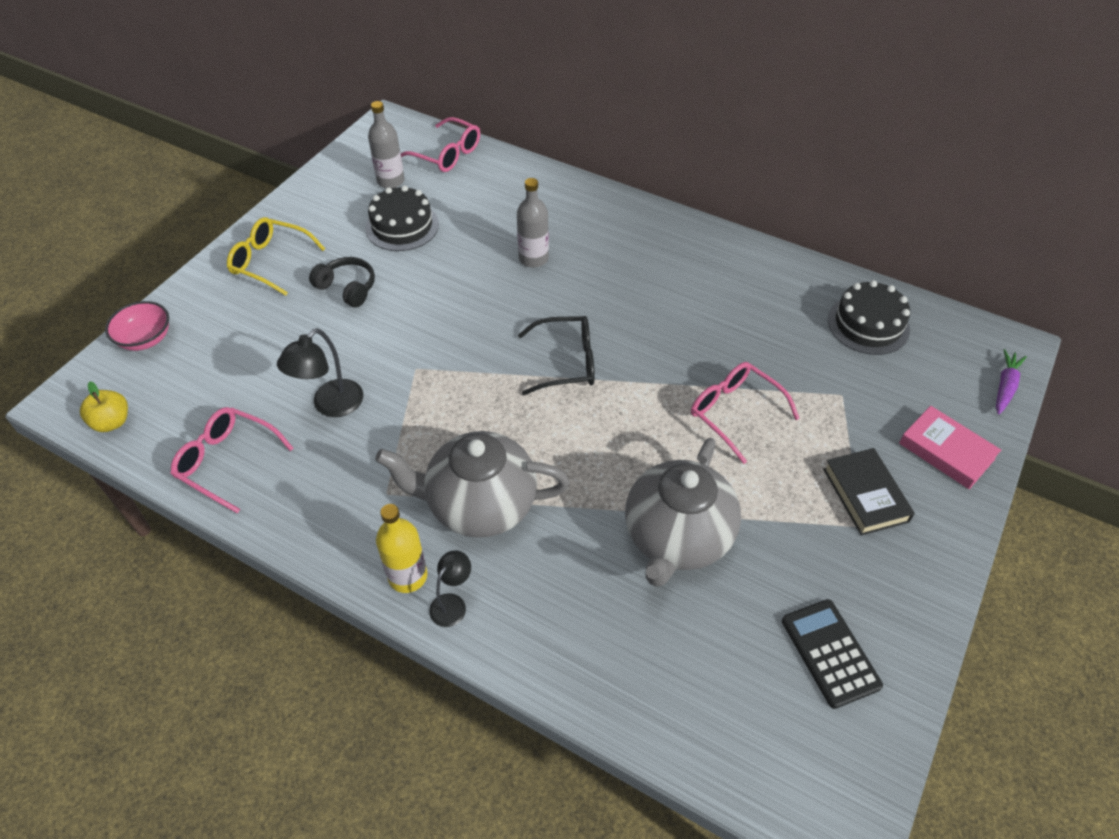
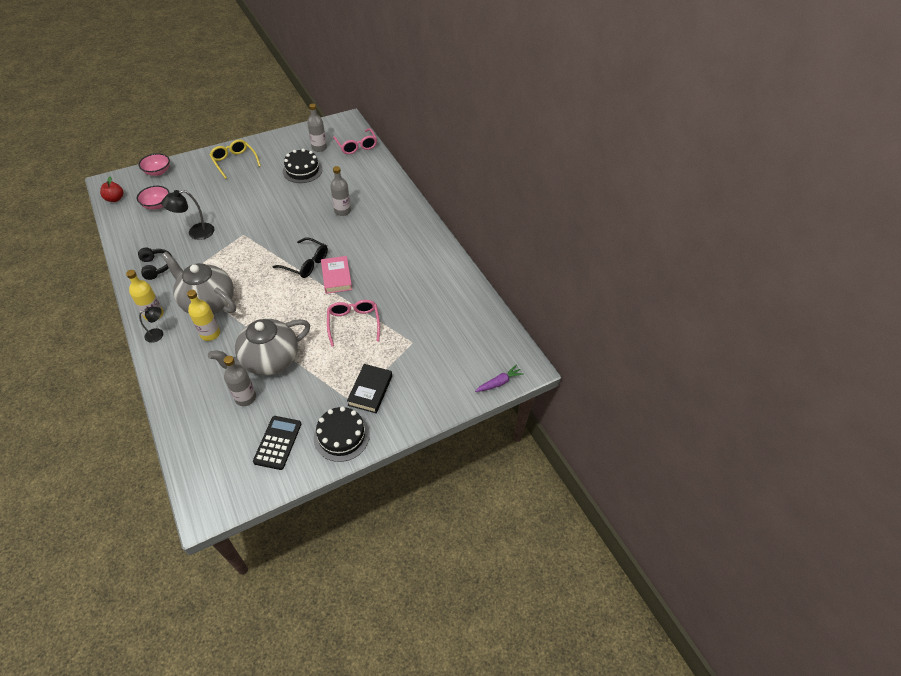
camera: 30 degrees right, 0 degrees up
yellow apple [80,382,128,432] -> red apple [100,177,124,202]
pink glasses [170,407,294,513] -> none
black headphones [309,257,375,307] -> black headphones moved to [138,248,172,280]
black cake [828,280,910,355] -> black cake moved to [314,407,370,462]
pink book [899,406,1001,489] -> pink book moved to [321,256,352,294]
none -> pink bowl [137,186,170,210]
none -> yellow bottle [187,290,220,341]
none -> grey bottle [224,356,256,406]

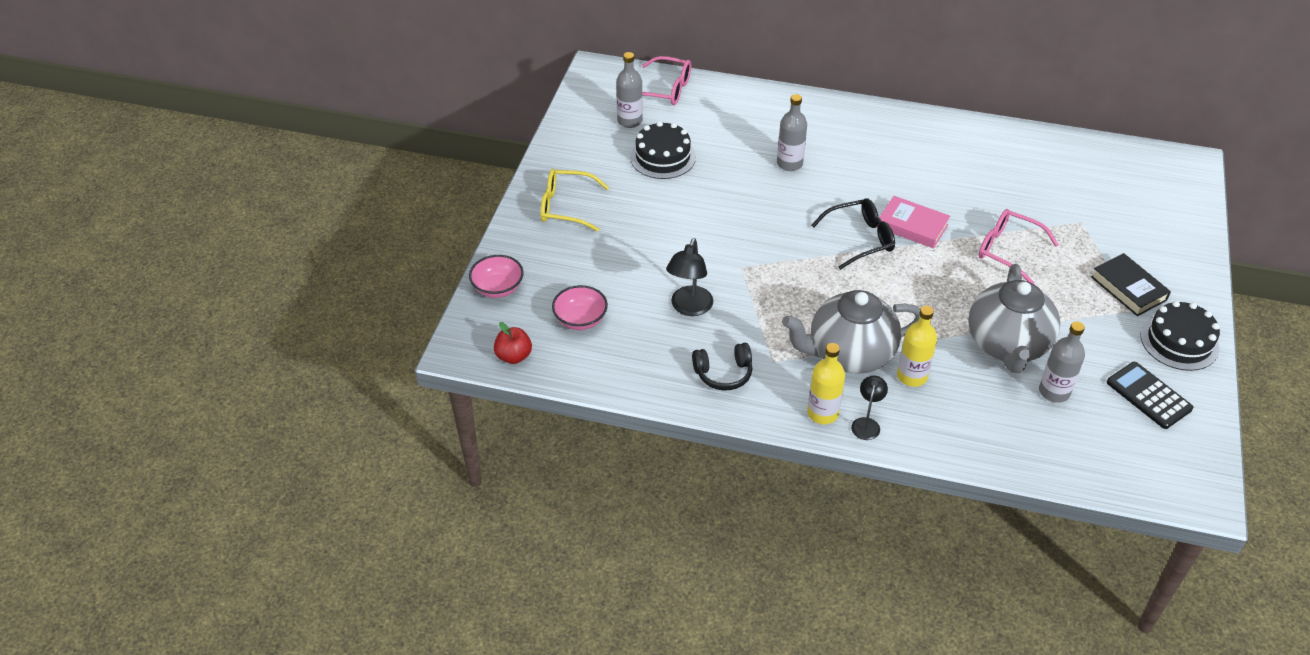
camera: 45 degrees left, 5 degrees down
black headphones [138,248,172,280] -> black headphones turned 150 degrees clockwise [692,343,752,391]
purple carrot [475,364,524,392] -> none

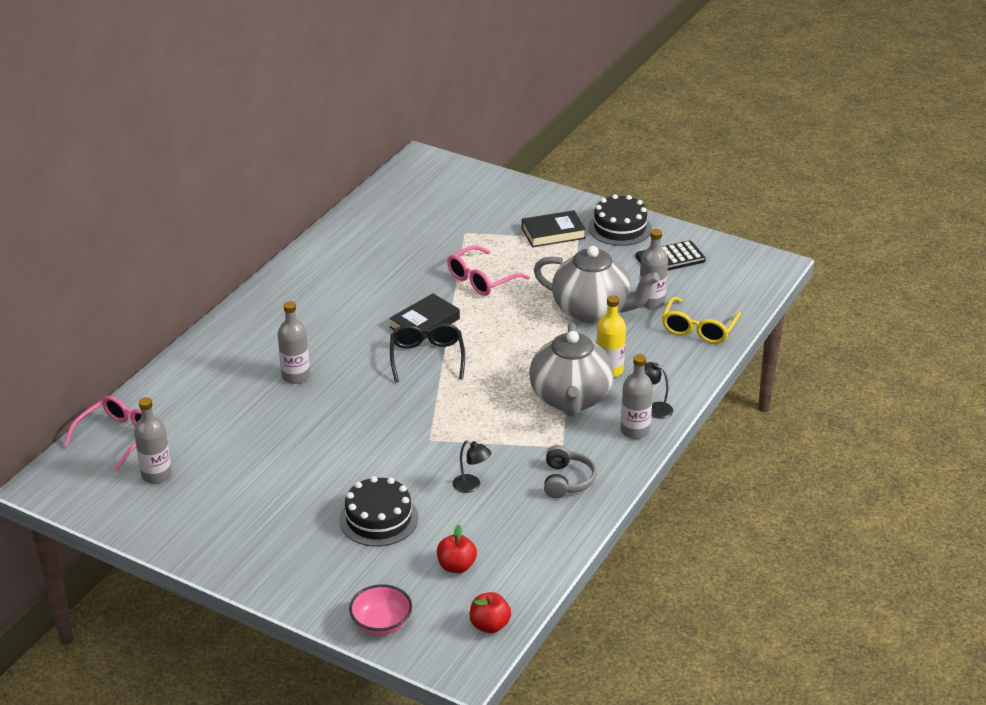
camera: 75 degrees left, 10 degrees down
yellow glasses [540,169,609,232] -> yellow glasses moved to [662,297,741,344]
pink bowl [552,285,608,330] -> red apple [437,525,477,573]
black cake [630,121,696,179] -> black cake moved to [339,476,418,546]
black lamp [666,238,713,316] -> black lamp [453,440,491,493], size x0.63
black headphones [692,343,752,391] -> grey headphones [544,445,597,498]
yellow bottle [807,343,845,424] -> grey bottle [620,354,653,439]
pink book [877,196,950,248] -> black book [389,293,460,340]

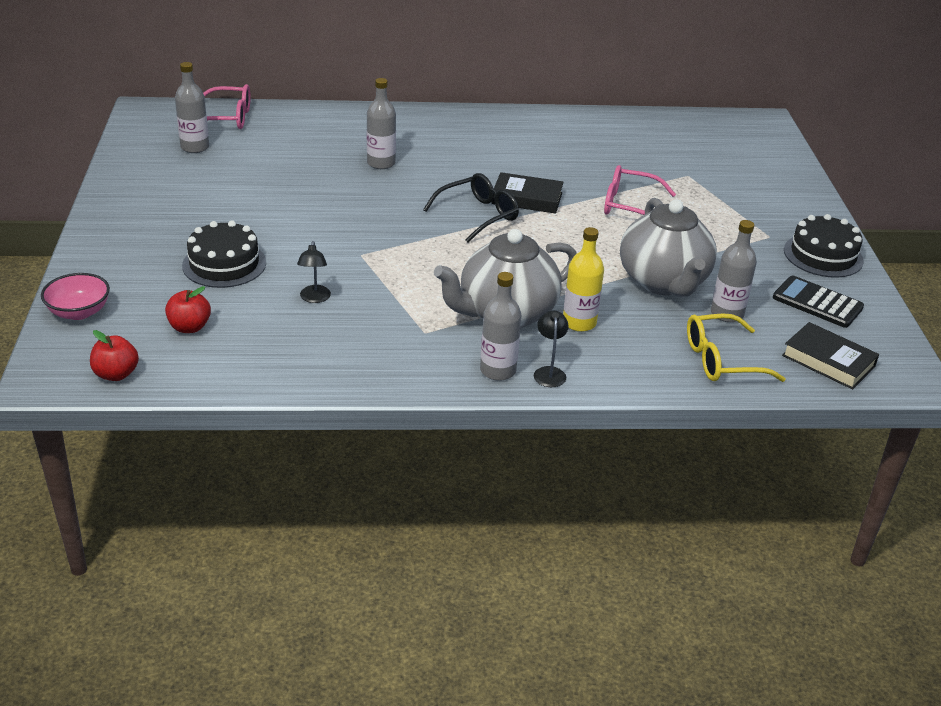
camera: 55 degrees right, 0 degrees up
black book [522,210,586,247] -> black book moved to [782,322,879,390]
grey headphones [544,445,597,498] -> none

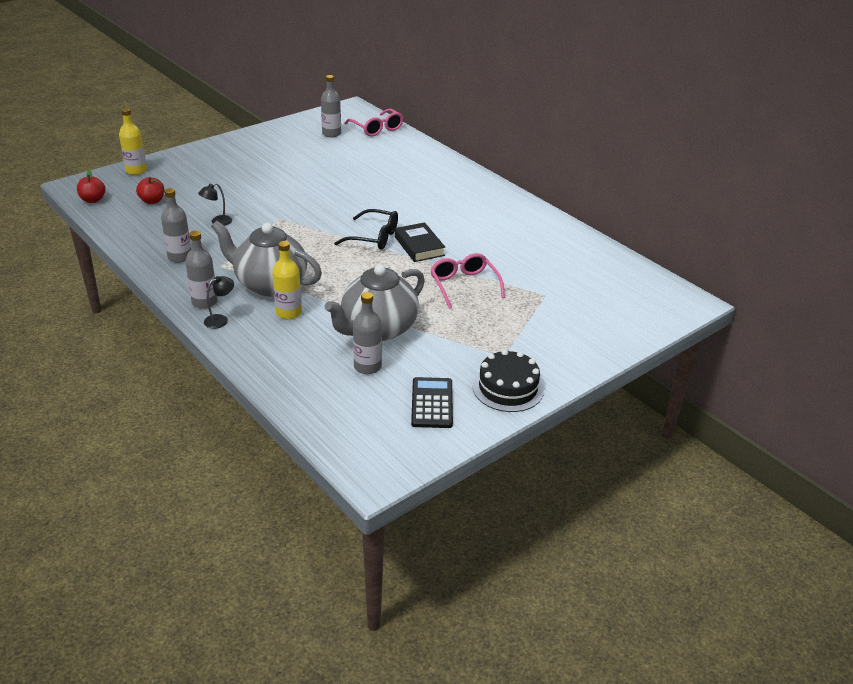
camera: 55 degrees right, 0 degrees up
pink bowl [41,273,110,320] -> yellow bottle [119,108,147,175]
black cake [182,220,266,288] -> none
grey bottle [367,78,396,169] -> grey bottle moved to [161,188,191,263]
yellow glasses [687,313,786,382] -> none
black book [782,322,879,390] -> none

